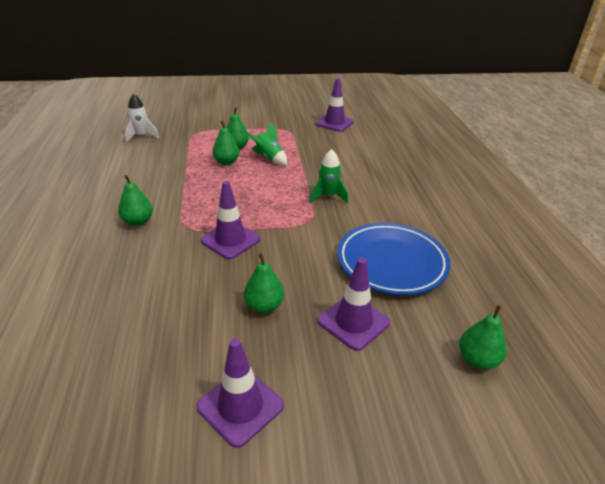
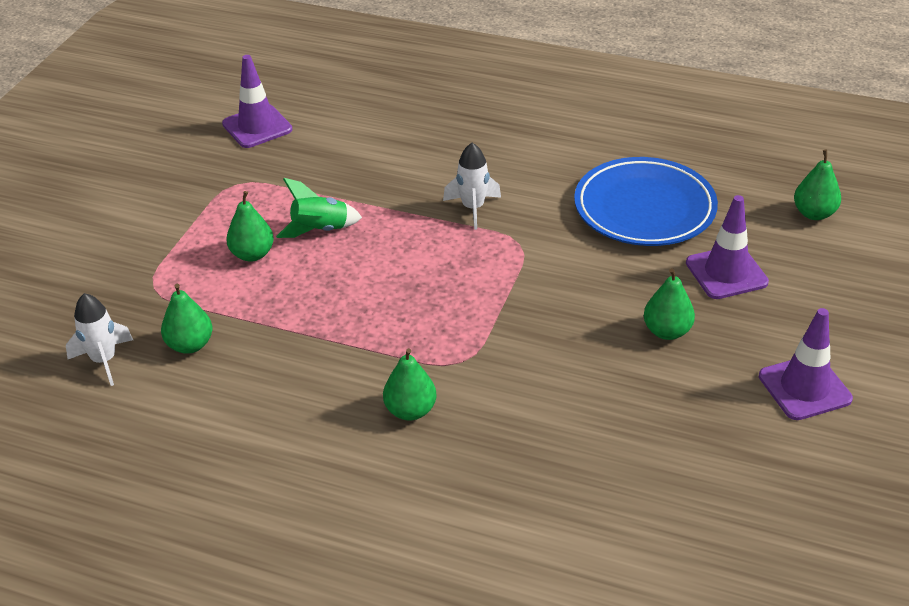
camera: 60 degrees left, 5 degrees up
purple traffic cone [200,181,260,259] -> none
green pear [212,121,239,165] -> green pear moved to [161,284,212,354]
green rocket [309,149,348,203] -> white rocket [443,143,501,230]

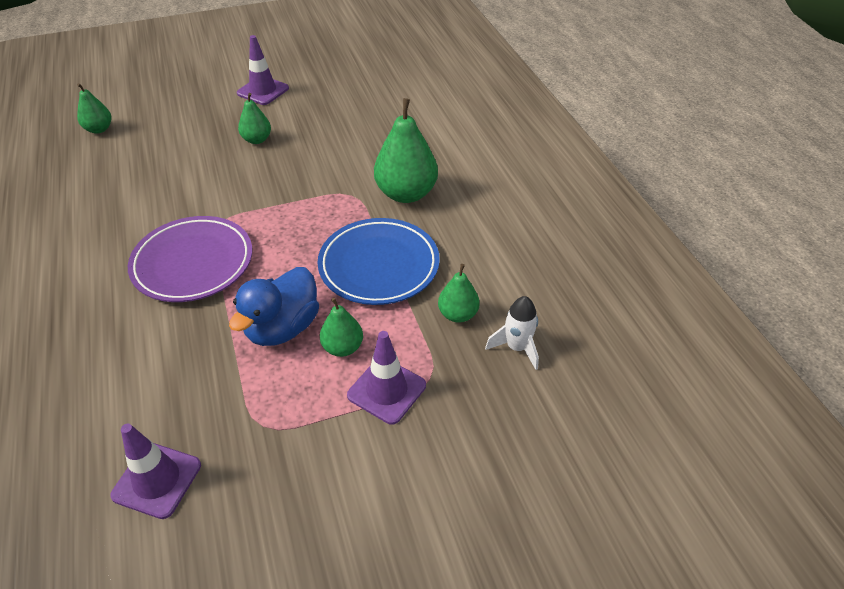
camera: 130 degrees left, 5 degrees up
green rocket [276,178,362,238] -> blue duck [229,267,319,346]
green pear [383,348,437,421] -> green pear [374,98,438,203], size x1.82
white rocket [443,143,501,230] -> purple plate [128,216,252,302]
blue plate [574,157,718,246] -> blue plate moved to [317,218,440,305]
purple traffic cone [686,195,769,299] -> purple traffic cone moved to [347,331,426,424]

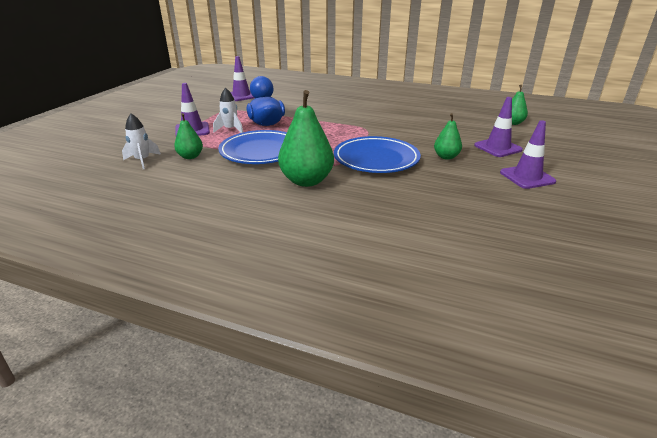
camera: 130 degrees right, 15 degrees down
purple plate [128,216,252,302] -> none
green pear [320,298,363,357] -> white rocket [213,88,243,133]
none -> blue plate [334,136,421,173]
none -> purple traffic cone [474,97,523,157]

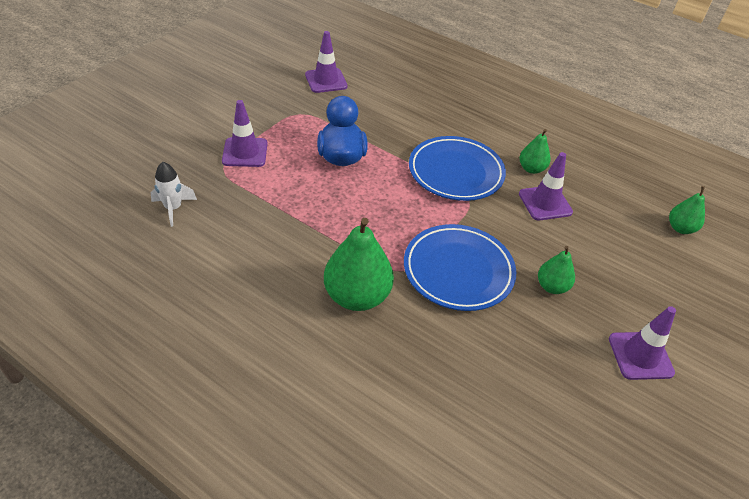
camera: 10 degrees right, 15 degrees up
green pear [174,113,203,159] -> green pear moved to [519,129,551,174]
white rocket [213,88,243,133] -> none
blue plate [218,130,287,164] -> blue plate moved to [409,136,506,201]
purple traffic cone [474,97,523,157] -> purple traffic cone moved to [519,152,573,220]

